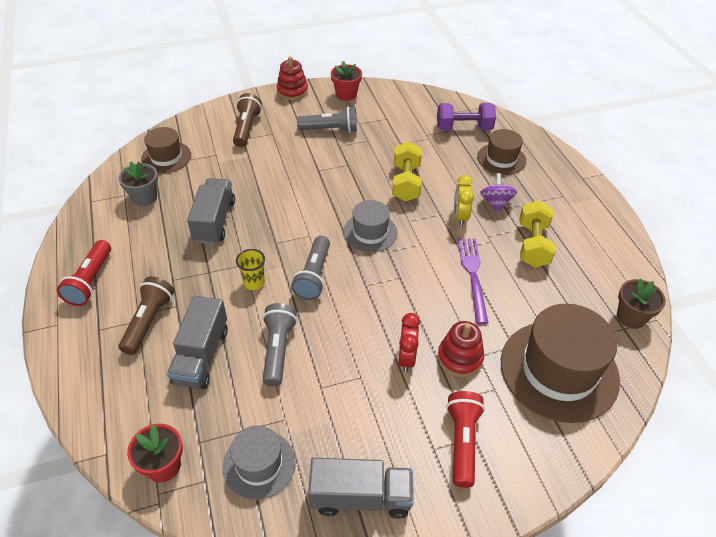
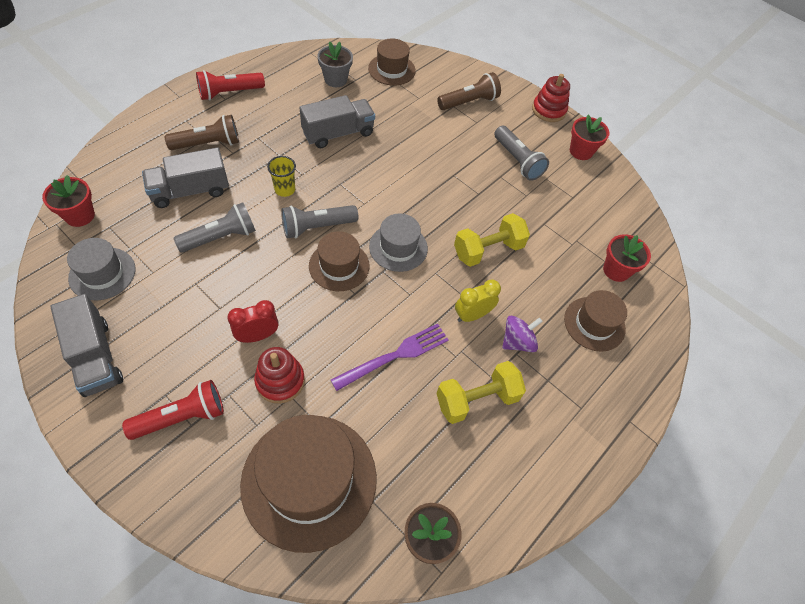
camera: 55 degrees right, 10 degrees up
purple dumbbell [437,103,496,131] -> red flower pot [603,234,651,282]
none -> brown hat [309,231,370,291]

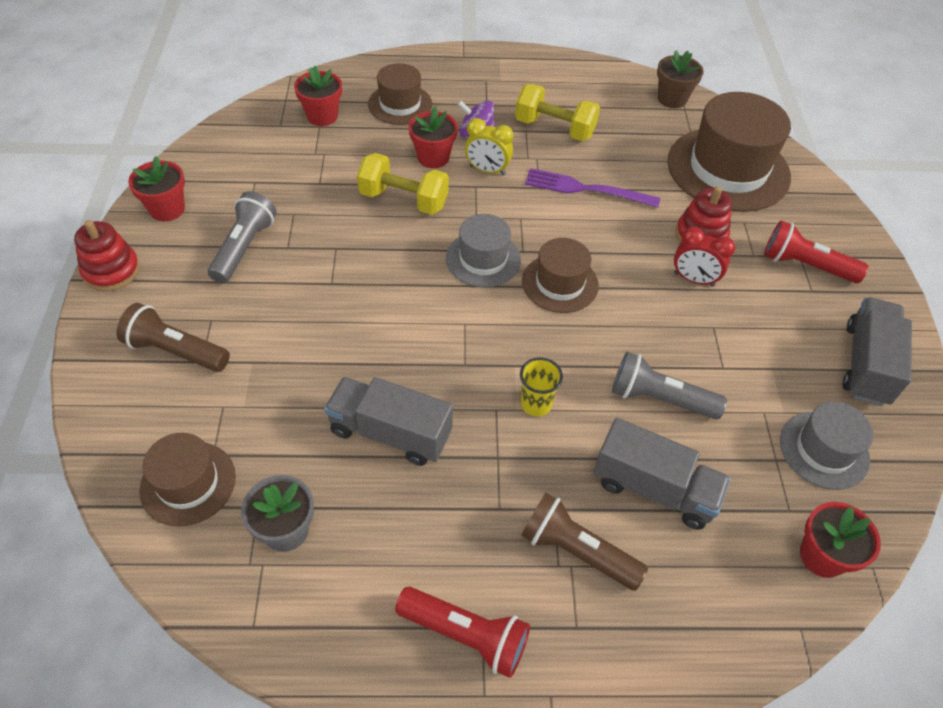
camera: 130 degrees left, 5 degrees down
grey flashlight [281,205,358,238] -> none
none -> red flower pot [409,106,458,168]

